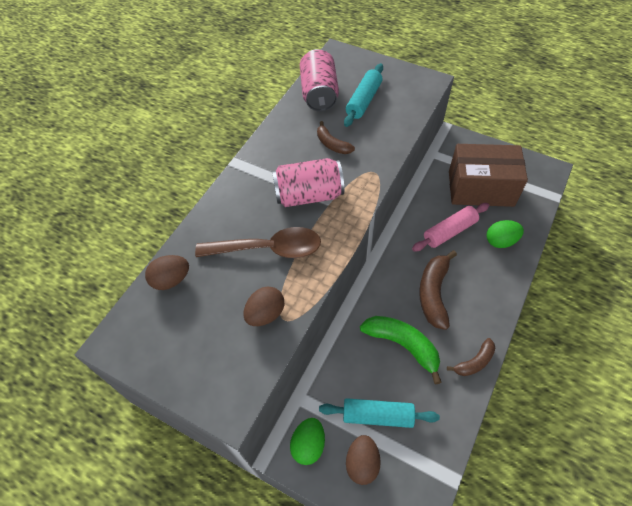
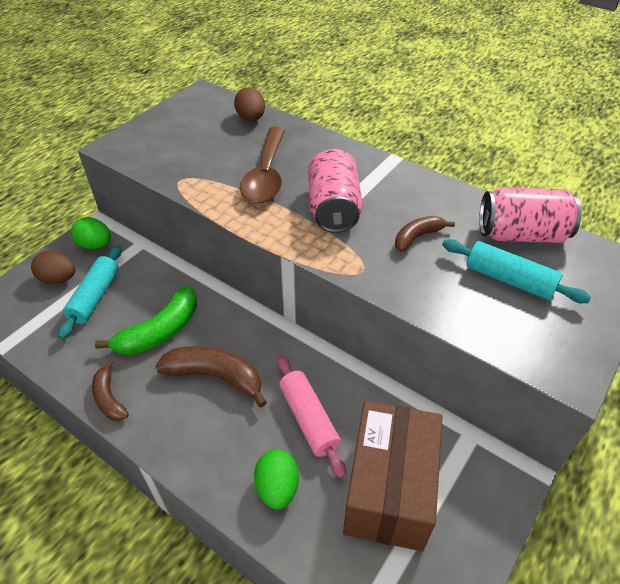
camera: 95 degrees right, 10 degrees down
brown egg [243,286,284,326] -> none

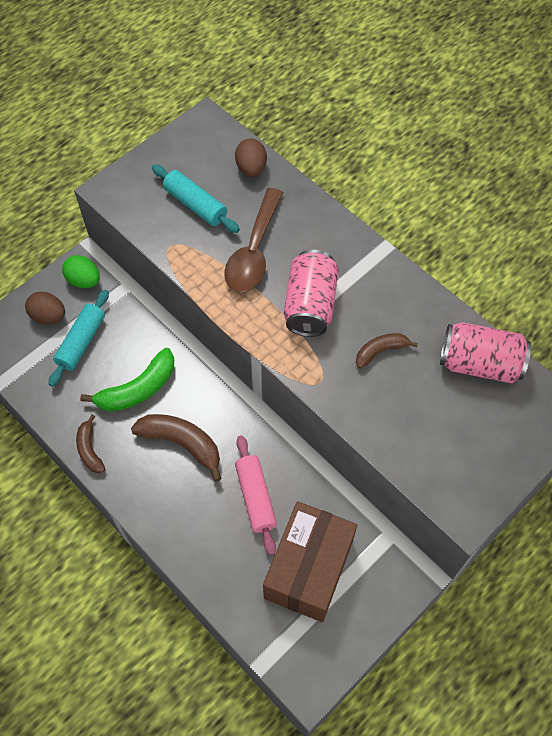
camera: 10 degrees right, 15 degrees up
green egg [254,449,299,509] -> none
turquoise rolling pin [442,239,591,303] -> turquoise rolling pin moved to [152,164,240,233]

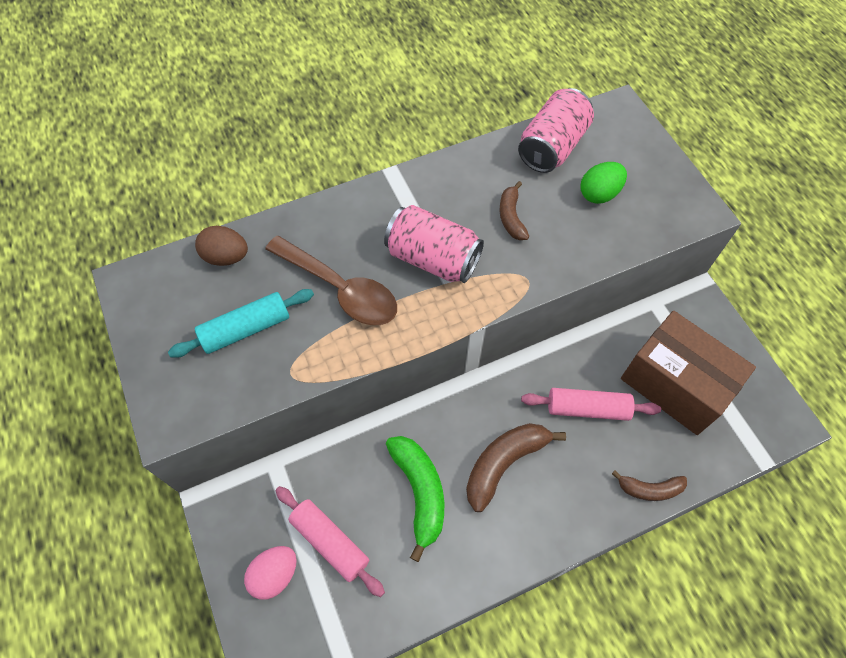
camera: 70 degrees left, 0 degrees up
brown egg [25,292,65,324] -> pink egg [244,546,297,600]
turquoise rolling pin [49,290,109,387] -> pink rolling pin [275,486,385,597]
green egg [62,255,100,288] -> green egg moved to [580,162,627,204]
brown banana [76,414,105,473] -> brown banana moved to [612,471,687,501]

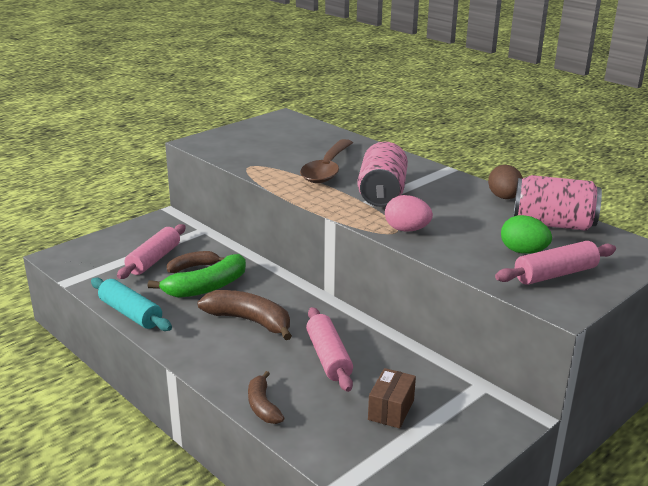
camera: 70 degrees right, 35 degrees down
turquoise rolling pin [168,289,314,358] -> turquoise rolling pin moved to [91,277,172,331]
brown egg [195,226,248,266] -> brown egg moved to [488,165,523,199]
pink egg [244,546,297,600] -> pink egg moved to [385,195,433,232]
brown banana [500,181,529,240] -> brown banana moved to [167,251,224,273]
brown box [621,311,756,435] -> brown box [368,368,416,429], size x0.46
none -> pink rolling pin [495,241,616,285]

